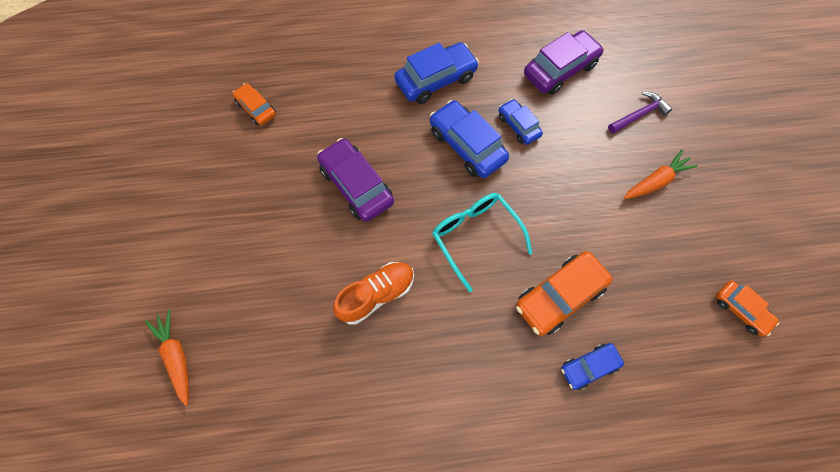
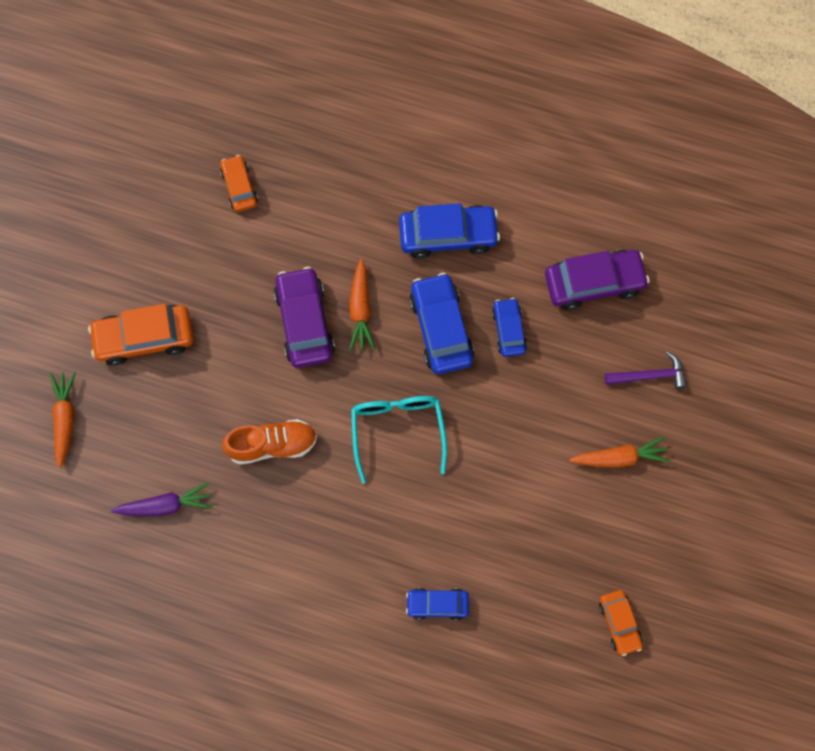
camera: 25 degrees right, 5 degrees up
orange car [516,251,613,336] -> orange car moved to [88,304,193,366]
none -> purple carrot [111,482,213,516]
none -> orange carrot [349,259,375,351]

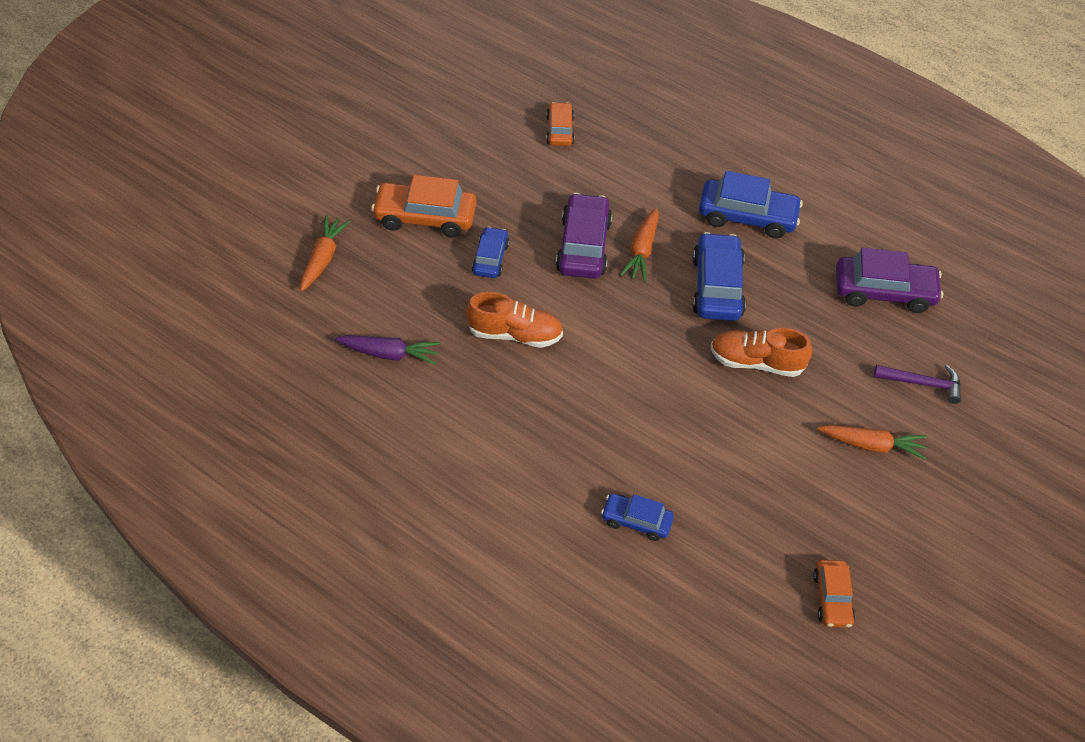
camera: 15 degrees right, 20 degrees down
turquoise glasses [351,396,447,483] -> none
blue car [492,298,527,357] -> blue car moved to [472,226,509,278]
none -> orange shoe [711,328,812,377]

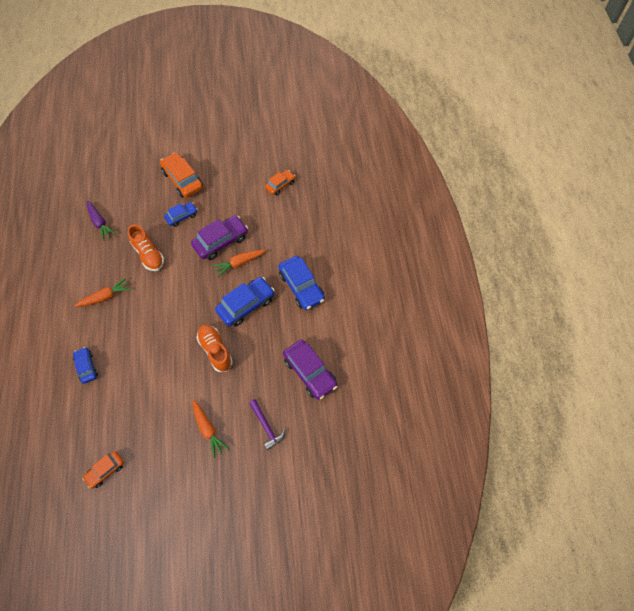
camera: 50 degrees right, 10 degrees up
orange carrot [300,215,350,291] -> orange carrot moved to [74,277,132,307]

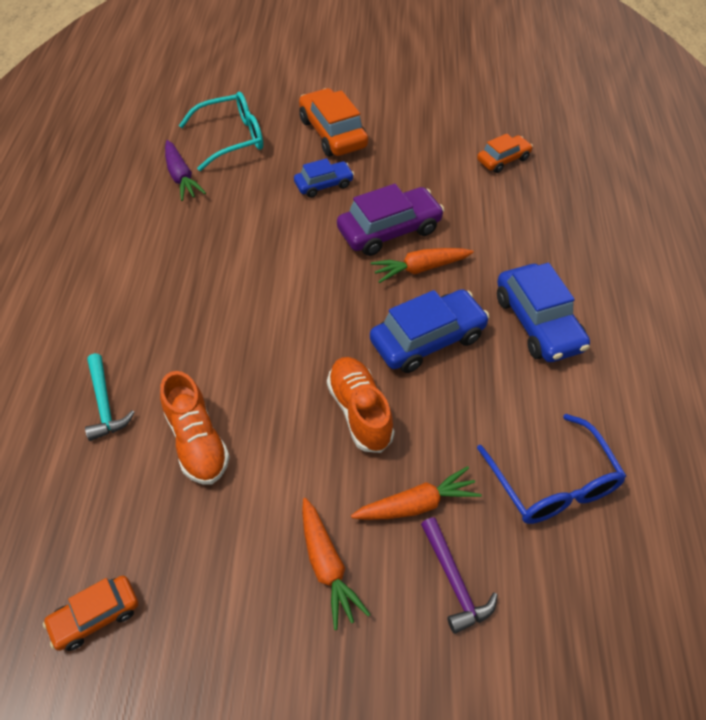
camera: 10 degrees right, 10 degrees down
blue car [73,347,98,384] -> turquoise hammer [85,353,135,441]
orange carrot [74,277,132,307] -> orange carrot moved to [351,466,482,520]
orange shoe [128,225,164,271] -> orange shoe moved to [160,371,230,484]
purple car [283,339,337,400] -> blue glasses [477,414,626,524]
none -> turquoise glasses [179,92,263,171]

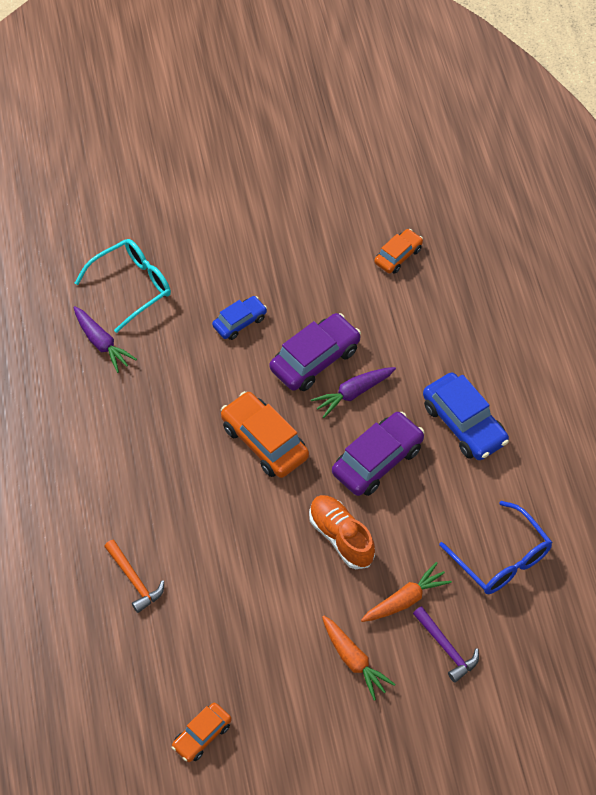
camera: 15 degrees left, 5 degrees up
turquoise hammer [85,353,135,441] -> orange hammer [104,540,164,613]
orange shoe [160,371,230,484] -> none
orange car [299,88,368,157] -> orange car moved to [221,391,309,478]
blue car [370,289,490,373] -> purple car [332,412,425,496]
orange carrot [371,248,474,283] -> purple carrot [311,367,396,418]

